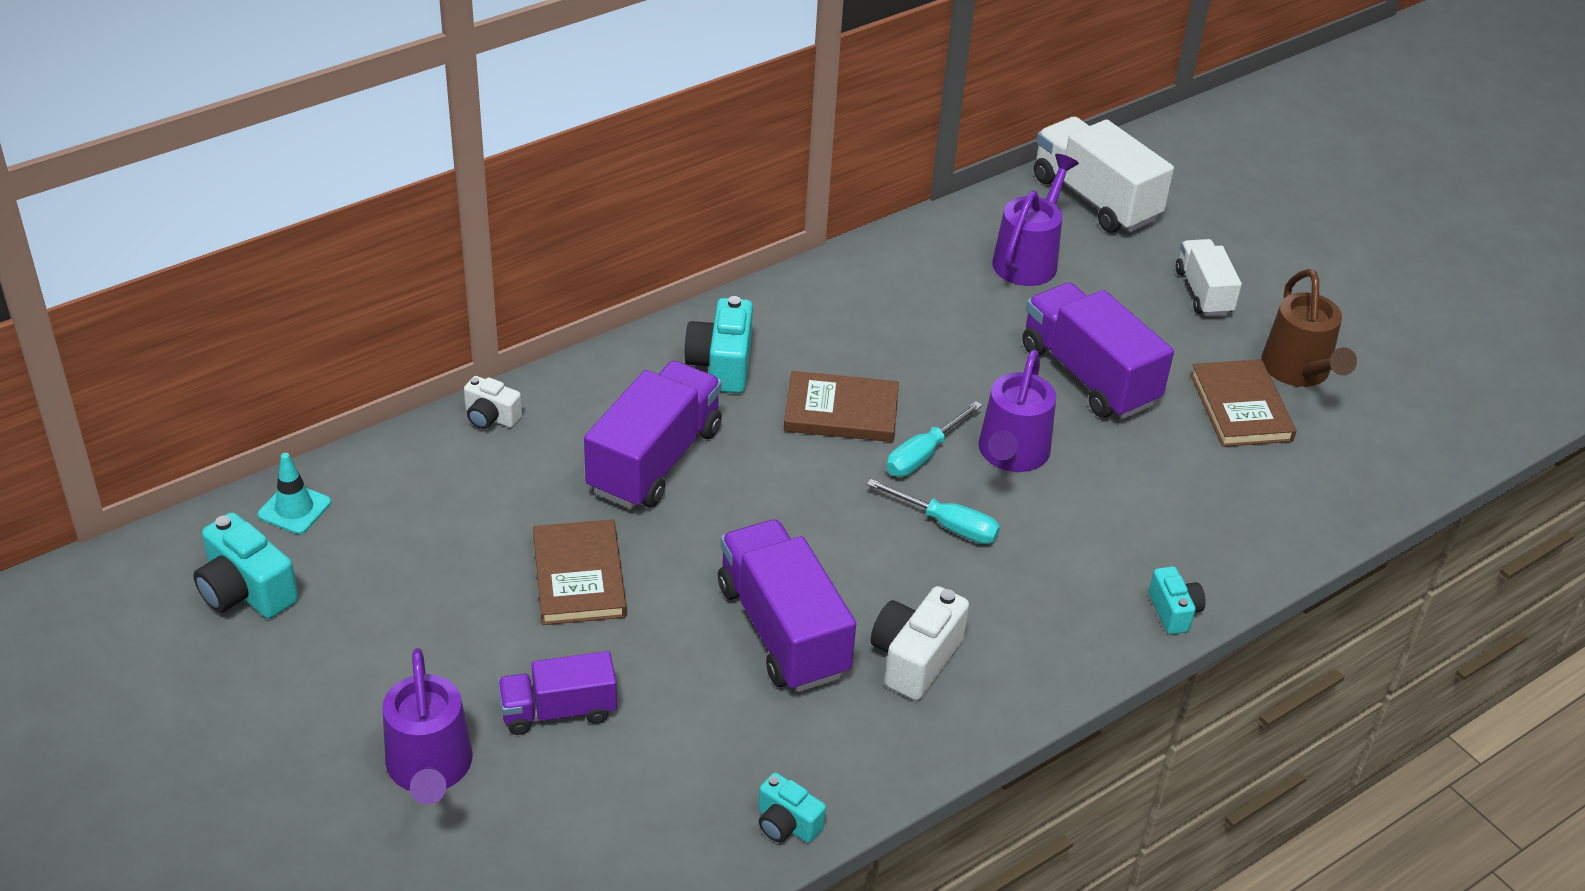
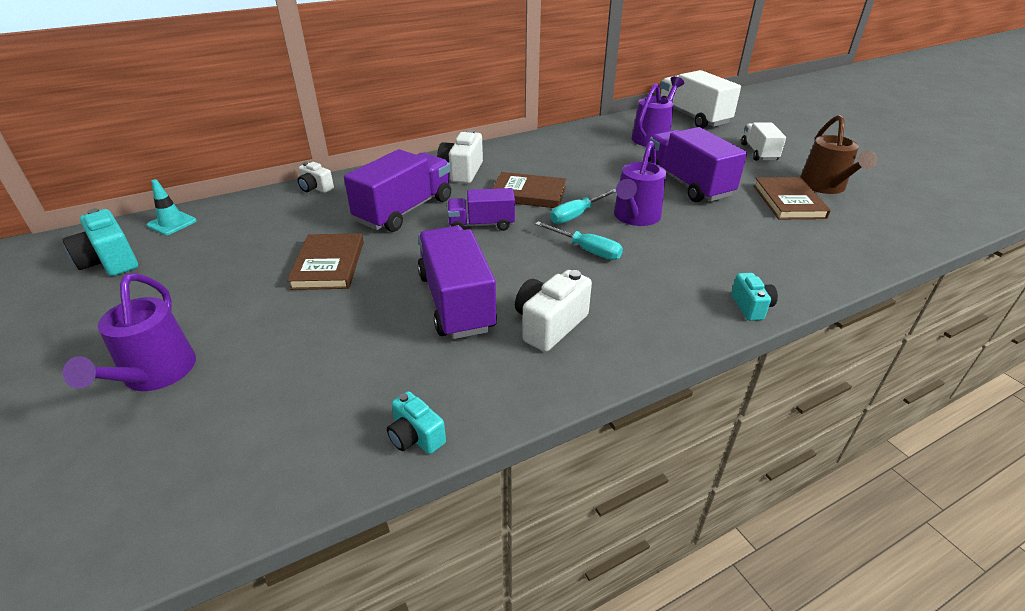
camera: 10 degrees right, 5 degrees down
purple truck [498,651,617,735] -> purple truck moved to [447,188,515,231]
turquoise camera [684,296,753,393] -> white camera [437,129,483,184]

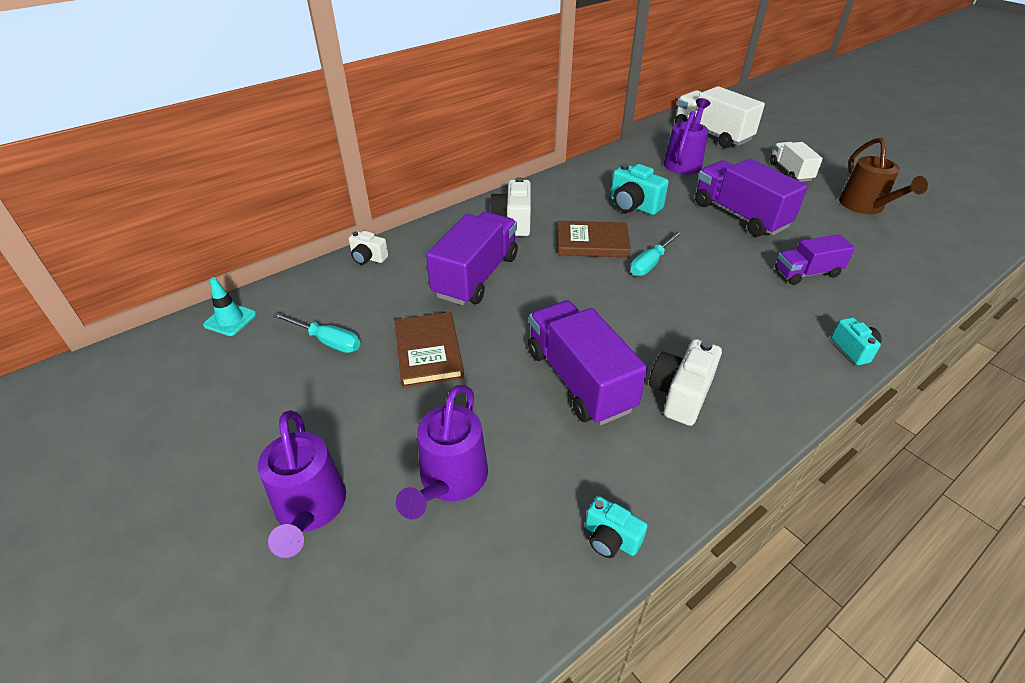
camera: 10 degrees left, 5 degrees up
turquoise camera [63,208,138,276] -> turquoise camera moved to [610,164,669,215]
purple truck [447,188,515,231] -> purple truck moved to [775,234,855,285]
turquoise screwdriver [535,221,623,260] -> turquoise screwdriver moved to [272,312,360,353]
purple watering can [614,141,666,226] -> purple watering can moved to [396,385,488,520]
brown book [753,177,831,219] -> none

